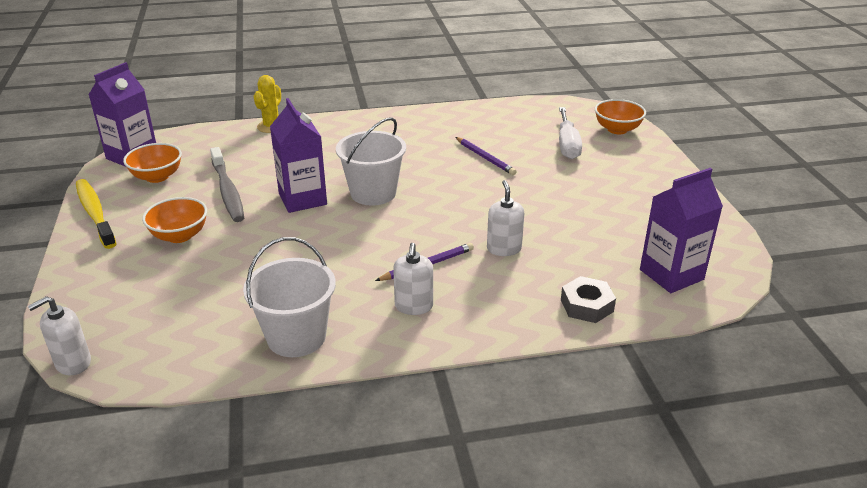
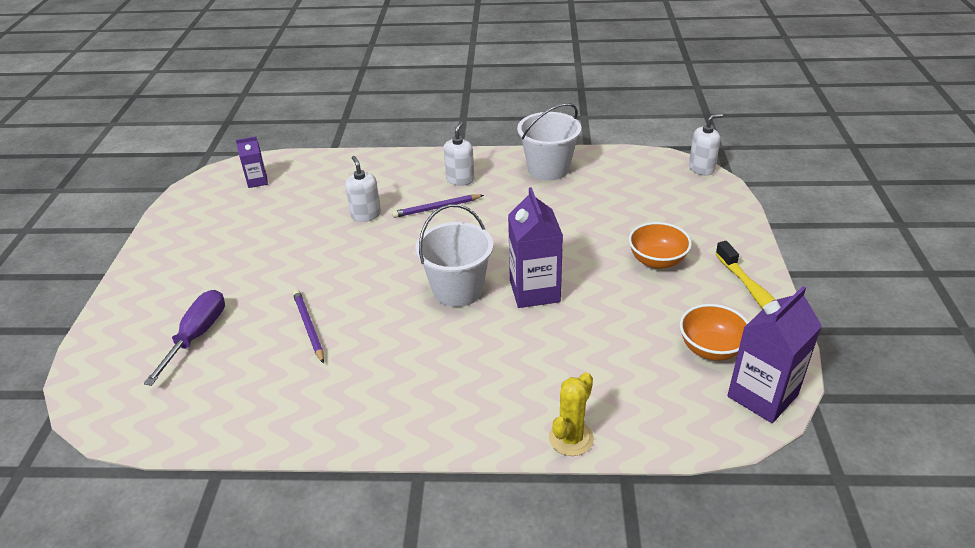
camera: 165 degrees left, 5 degrees up
grey toothbrush [210,147,244,222] -> none
white soap dispenser [487,180,524,256] -> white soap dispenser turned 150 degrees clockwise [345,156,381,222]
white screwdriver [559,107,582,159] -> purple screwdriver [144,290,225,386]
grey nut [561,276,616,323] -> none
orange bowl [595,99,646,134] -> none
purple carton [640,168,723,293] -> purple carton [236,137,268,188], size x0.54

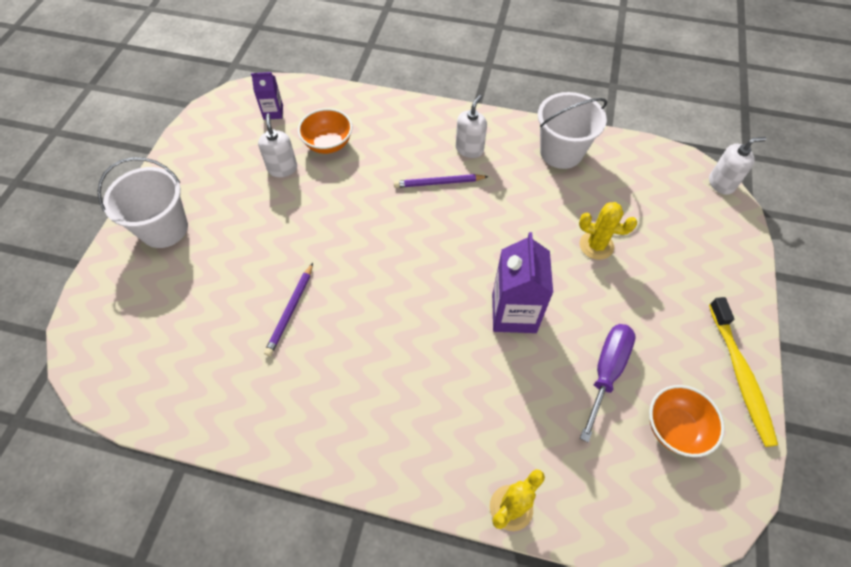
camera: 10 degrees right, 20 degrees up
purple screwdriver [144,290,225,386] -> purple screwdriver moved to [580,324,636,442]
purple pencil [293,290,324,364] -> purple pencil turned 150 degrees counterclockwise [264,263,313,356]
white soap dispenser [345,156,381,222] -> white soap dispenser moved to [258,114,297,177]
white bucket [415,204,493,307] -> white bucket moved to [97,157,188,248]
orange bowl [629,222,692,269] -> orange bowl moved to [298,108,352,154]
purple carton [727,286,822,423] -> none
none -> yellow cactus [579,202,637,260]

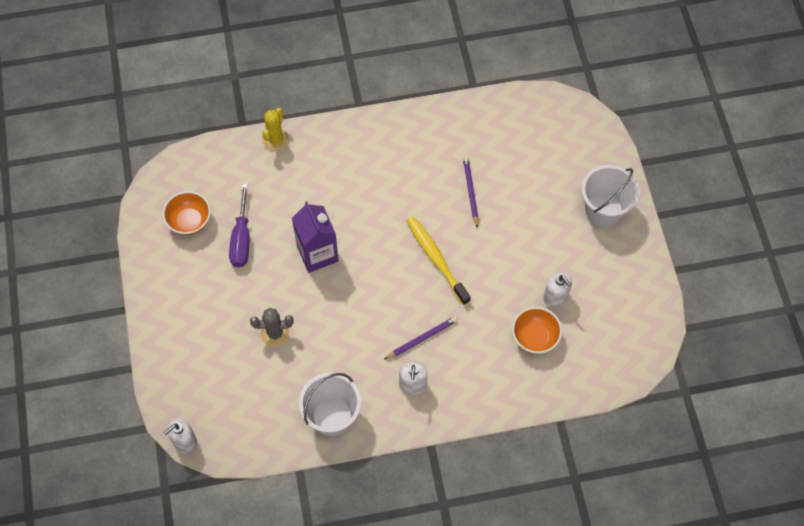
camera: 155 degrees right, 5 degrees up
purple carton [251,72,283,120] -> none
yellow cactus [579,202,637,260] -> grey cactus [250,308,294,347]
yellow toothbrush [709,297,778,447] -> yellow toothbrush moved to [407,216,471,305]

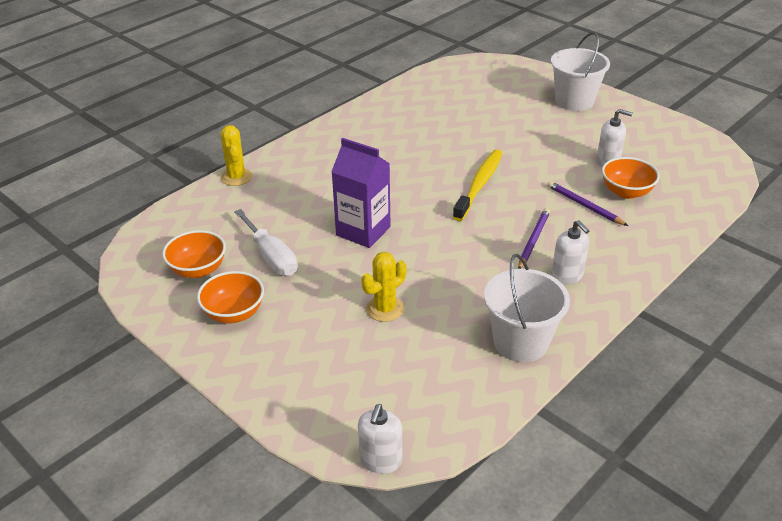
camera: 35 degrees left, 25 degrees down
purple screwdriver [229,184,249,267] -> white screwdriver [234,209,297,276]
grey cactus [250,308,294,347] -> yellow cactus [361,252,407,322]
yellow toothbrush [407,216,471,305] -> yellow toothbrush turned 90 degrees clockwise [453,149,503,221]
purple pencil [463,156,479,228] -> purple pencil moved to [547,181,628,226]
none -> orange bowl [197,271,264,323]

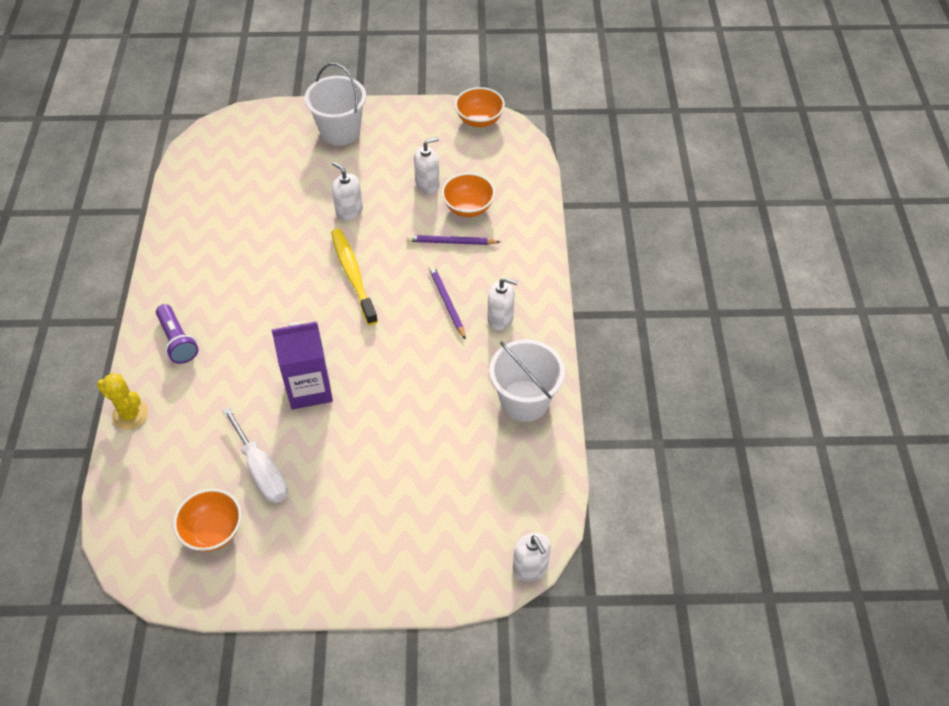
camera: 45 degrees left, 15 degrees up
orange bowl [197,271,264,323] -> orange bowl moved to [455,87,505,127]
white screwdriver [234,209,297,276] -> white screwdriver turned 45 degrees clockwise [222,407,288,503]
yellow cactus [361,252,407,322] -> none
none -> purple flashlight [156,304,198,364]
none -> white soap dispenser [332,162,363,220]

